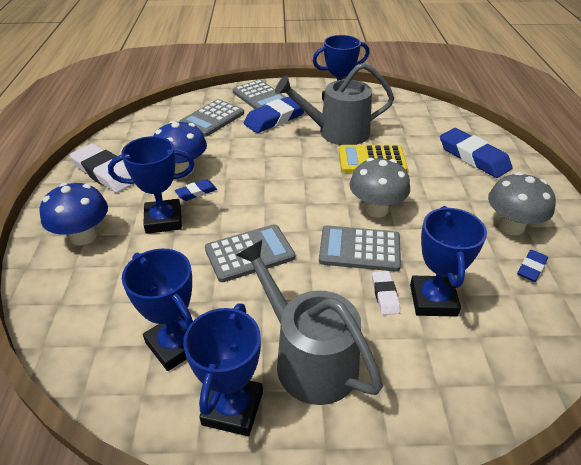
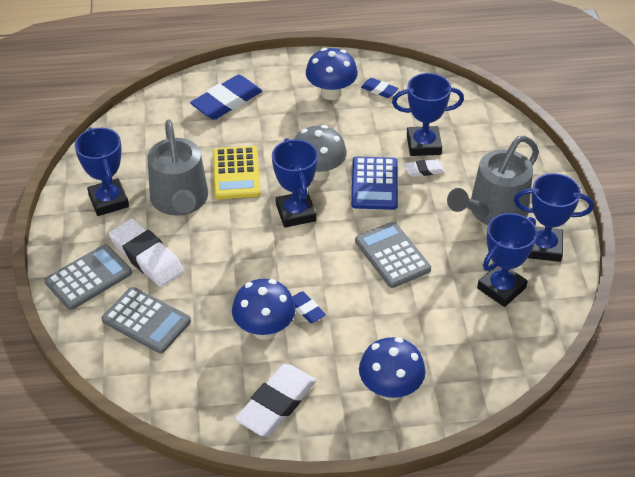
camera: 95 degrees left, 5 degrees up
blue trophy [108,136,194,234] -> blue trophy moved to [272,138,318,228]
blue eraser [244,96,305,133] -> white eraser [109,218,184,287]
grey calculator [319,225,401,272] -> blue calculator [351,156,398,210]
grey mushroom [488,172,556,235] -> blue mushroom [306,48,358,100]

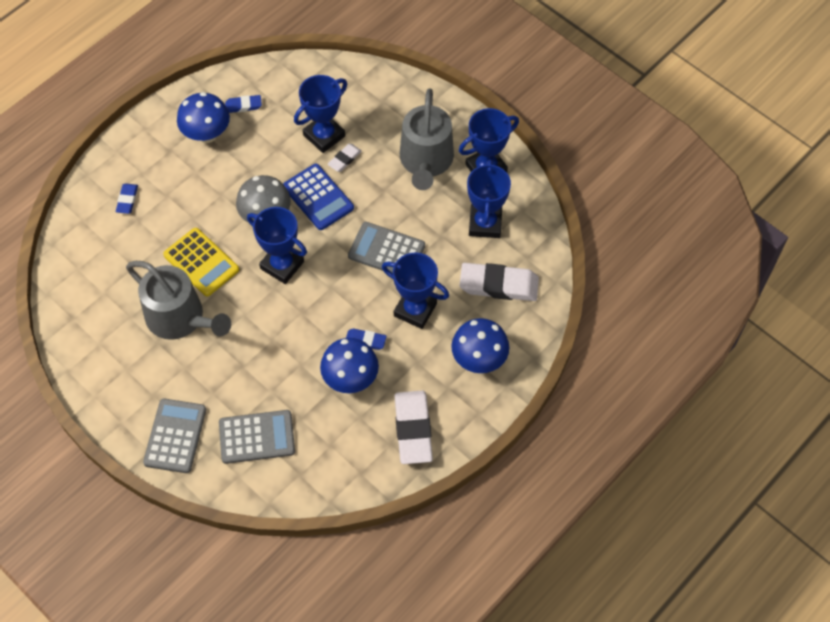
camera: 40 degrees left, 15 degrees up
blue trophy [74,127,129,216] -> blue trophy moved to [382,252,449,329]
white eraser [109,218,184,287] -> white eraser moved to [459,263,539,301]
blue eraser [190,75,262,120] -> blue eraser [116,183,138,214], size x0.50

